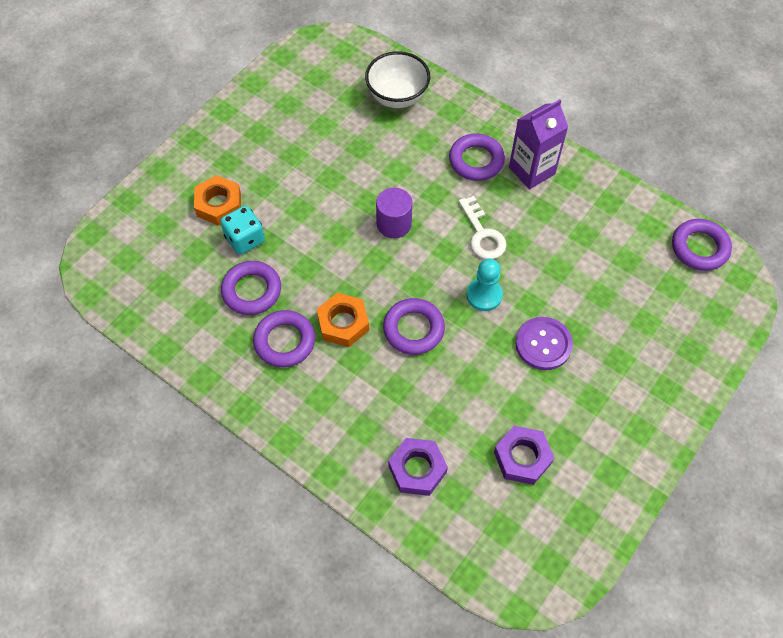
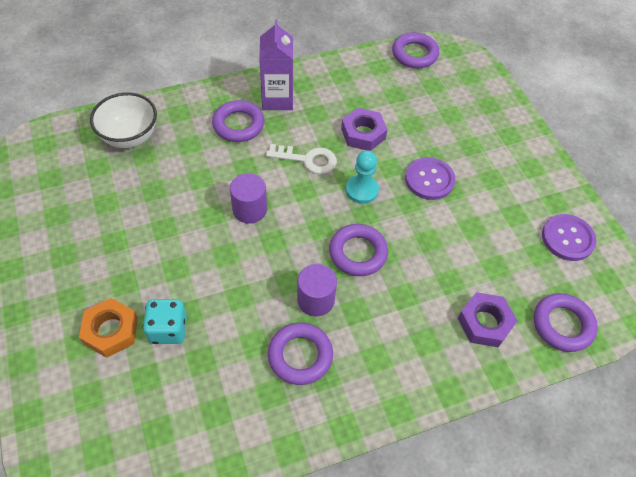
camera: 60 degrees left, 5 degrees down
purple ring [221,261,281,315] -> purple ring moved to [534,293,598,352]
orange nut [317,293,369,347] -> purple cylinder [297,264,337,317]
purple nut [494,426,554,485] -> purple nut moved to [341,108,388,151]
none -> purple button [542,214,597,261]

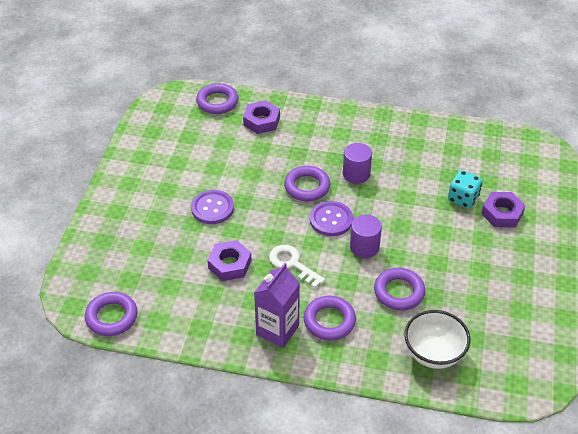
camera: 145 degrees left, 10 degrees down
orange nut [79,298,138,358] -> purple nut [481,192,526,227]
purple ring [268,322,333,385] -> purple ring moved to [374,268,425,310]
turquoise pawn [346,150,379,204] -> none
purple button [542,214,597,261] -> purple button moved to [310,201,353,236]

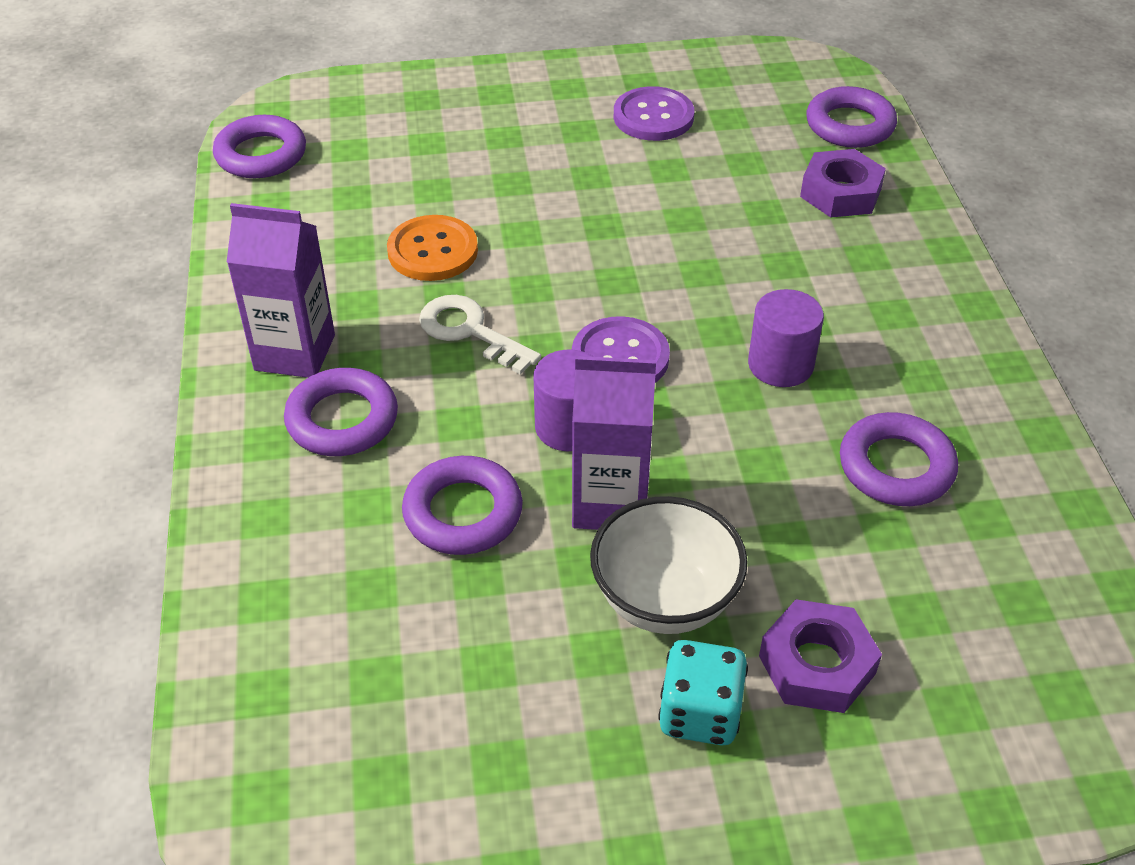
camera: 70 degrees right, 0 degrees up
purple button [191,190,234,224] -> purple button moved to [614,86,694,141]
purple nut [207,240,251,281] -> orange button [387,215,478,281]
white key [269,245,325,288] -> white key turned 75 degrees counterclockwise [419,295,541,375]
purple ring [284,166,330,201] -> purple ring moved to [840,412,958,506]
white bowl [404,310,470,369] -> white bowl moved to [590,496,748,634]
turquoise dice [448,170,482,208] -> turquoise dice moved to [658,640,748,746]
none -> purple carton [572,356,656,530]

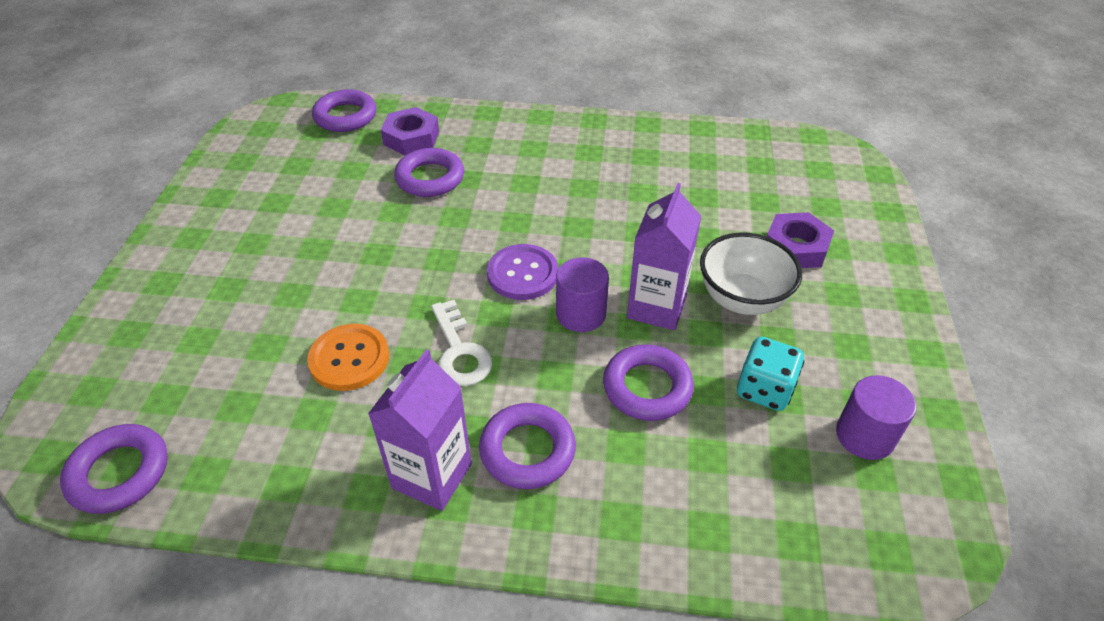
camera: 75 degrees left, 0 degrees up
white key [419,295,541,375] -> white key turned 75 degrees counterclockwise [431,300,492,386]
purple button [614,86,694,141] -> none
turquoise dice [658,640,748,746] -> turquoise dice moved to [737,337,804,411]
purple cylinder [748,289,824,387] -> purple cylinder moved to [836,375,916,460]
purple ring [840,412,958,506] -> purple ring moved to [394,148,464,197]

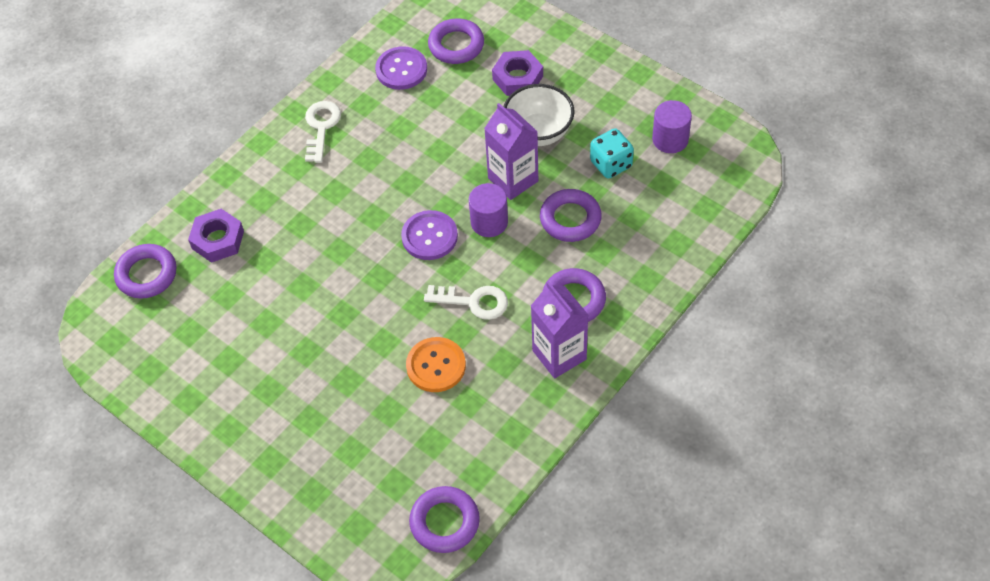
camera: 55 degrees left, 10 degrees up
purple ring [394,148,464,197] -> purple ring moved to [428,18,484,64]
none -> white key [305,101,341,163]
none -> purple button [375,46,427,90]

